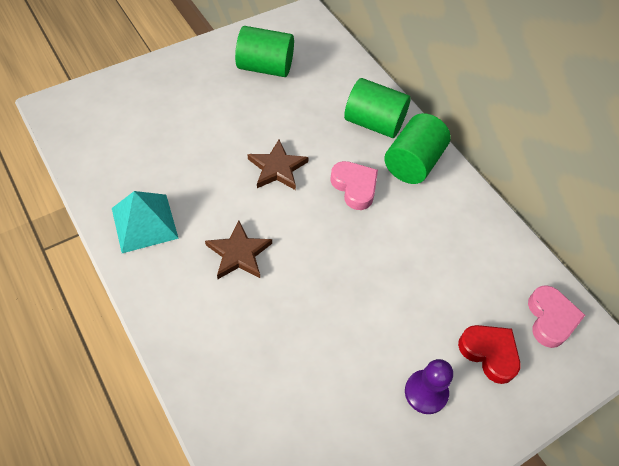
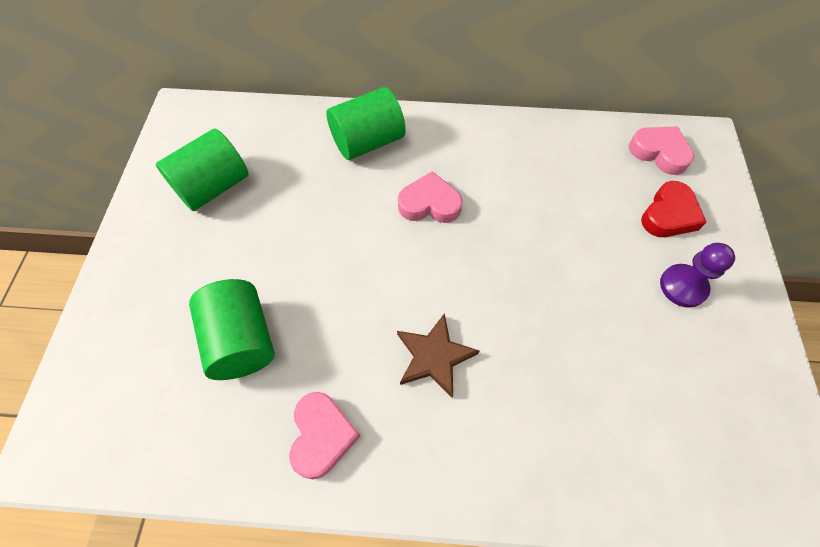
camera: 50 degrees left, 5 degrees up
turquoise pyramid [112,191,179,253] -> pink heart [289,392,360,479]
brown star [248,140,309,190] -> none
green cylinder [384,113,451,184] -> green cylinder moved to [189,279,275,380]
red heart [458,325,521,384] -> red heart turned 135 degrees clockwise [641,181,707,237]

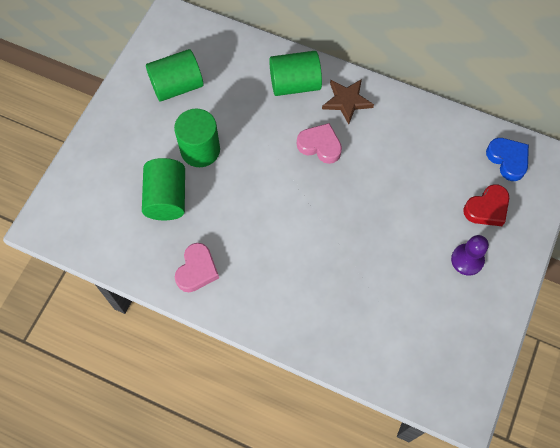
camera: 20 degrees right, 5 degrees up
brown star [397,313,479,398] -> brown star moved to [322,79,374,124]
pink heart [629,126,694,175] -> blue heart [486,138,529,181]
none -> green cylinder [174,109,220,167]

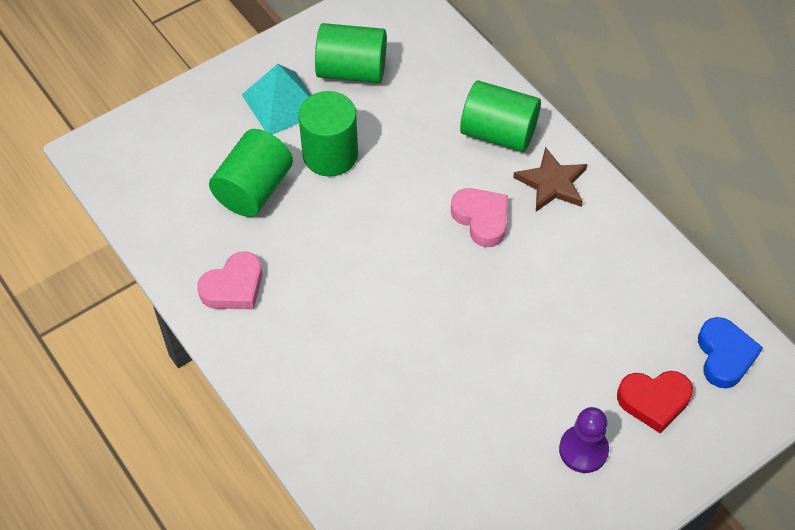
camera: 30 degrees right, 10 degrees down
none -> turquoise pyramid [242,64,311,135]

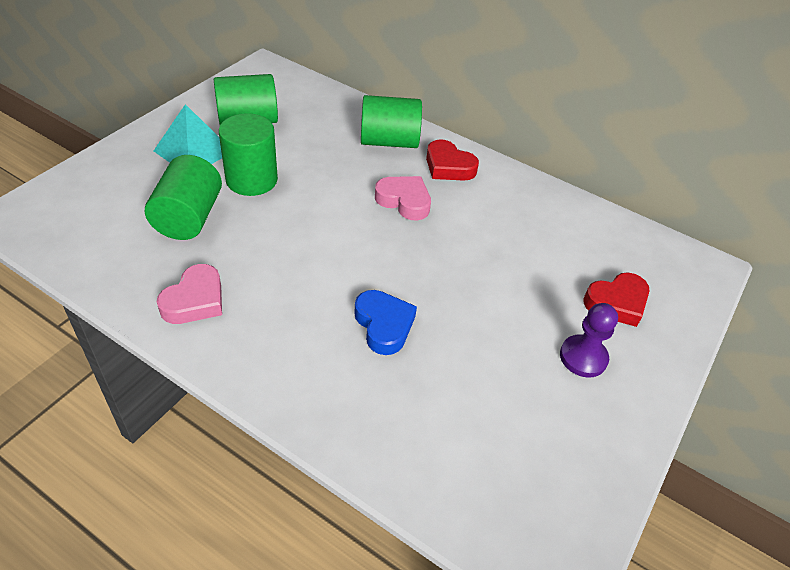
camera: 25 degrees left, 10 degrees down
brown star [513,147,587,212] -> red heart [426,139,479,181]
blue heart [698,317,763,389] -> blue heart moved to [354,290,417,355]

